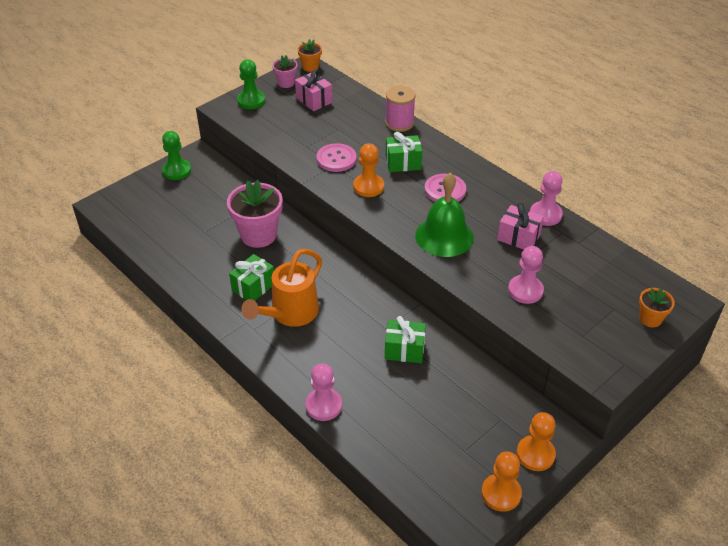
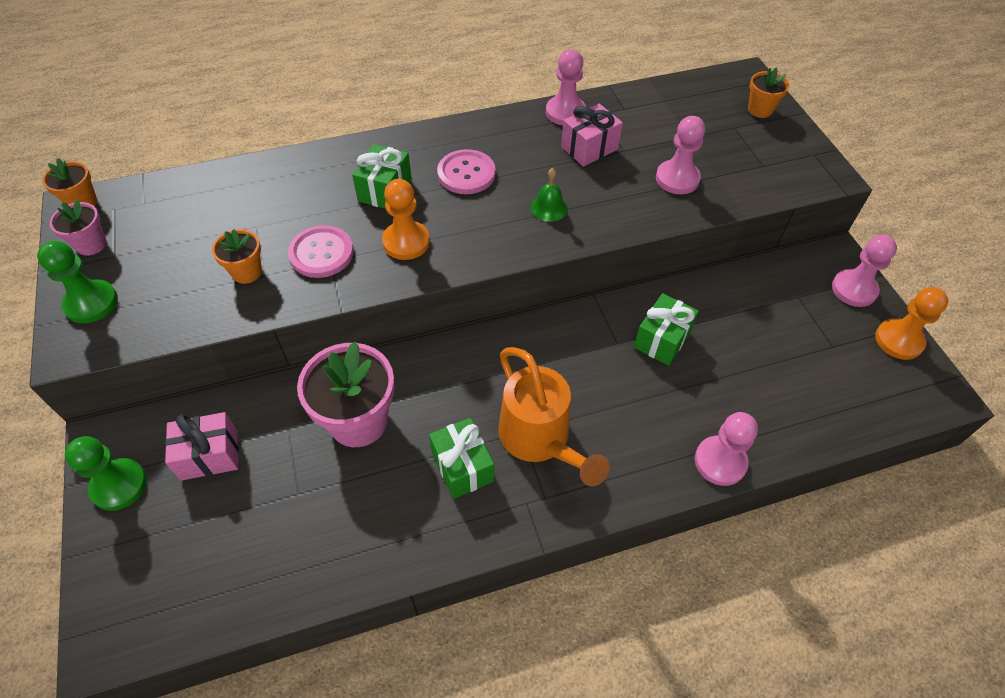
camera: 65 degrees left, 10 degrees up
pink gift [295,69,333,111] -> pink gift moved to [165,412,239,481]
pink spool [385,86,416,132] -> none
green bell [415,173,474,257] -> green bell [531,168,568,222], size x0.47
orange pawn [517,412,556,471] -> pink pawn [832,235,897,307]
none -> orange flower pot [212,229,262,284]

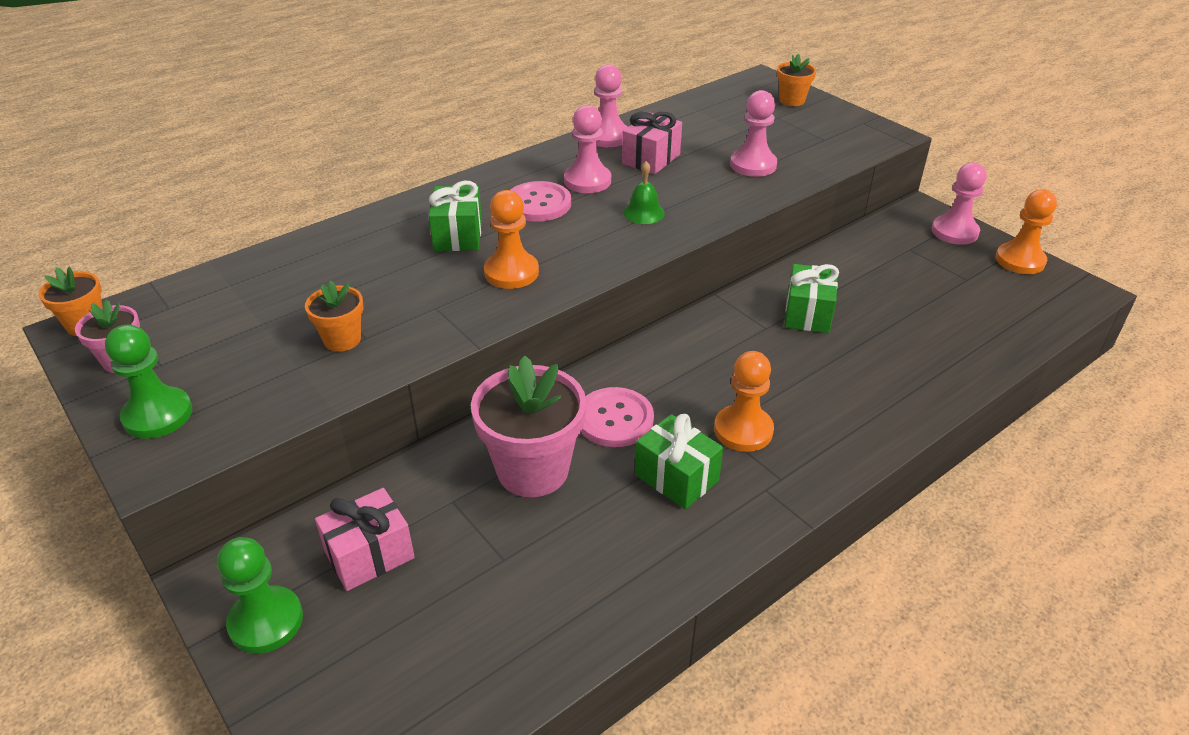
camera: 20 degrees left, 15 degrees down
pink button [288,225,354,278] -> pink button moved to [581,387,654,447]
orange watering can [498,347,610,486] -> orange pawn [714,351,774,452]
pink pawn [695,412,758,486] -> pink pawn moved to [564,105,611,193]

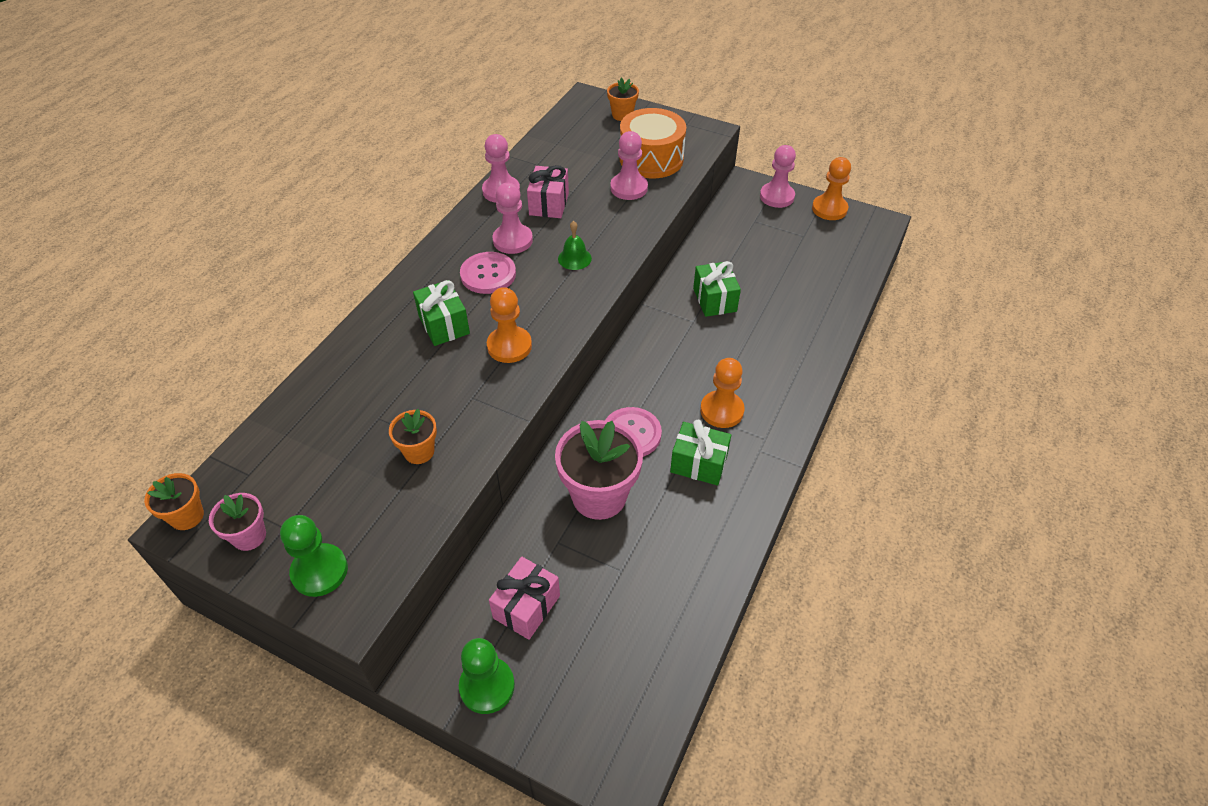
camera: 25 degrees left, 10 degrees up
none -> orange drum [620,108,686,178]

